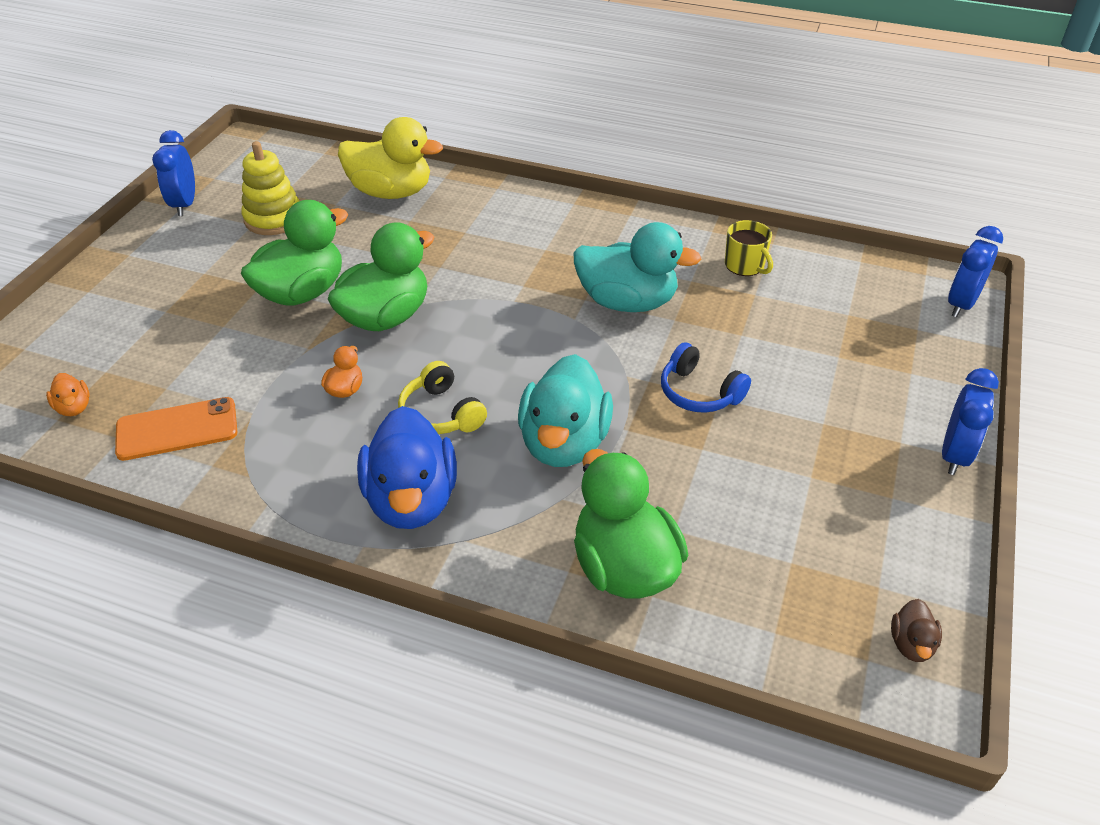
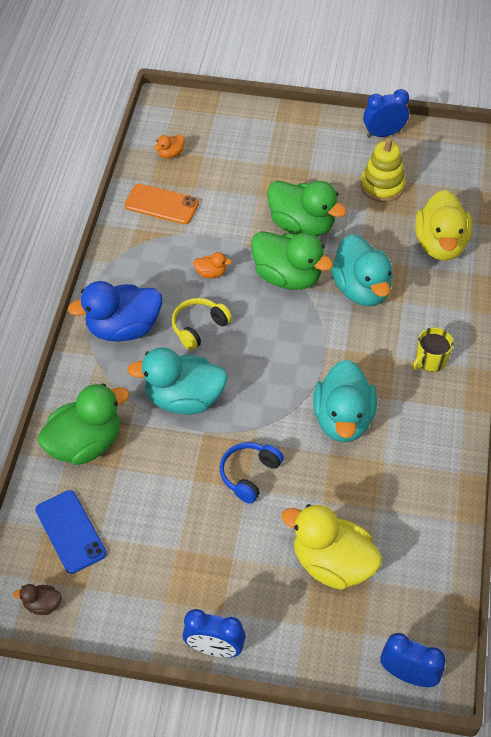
camera: 80 degrees right, 10 degrees up
orange phone [115,397,237,461] -> orange phone turned 45 degrees counterclockwise [124,183,199,224]
yellow mug [725,220,773,276] -> yellow mug moved to [412,327,454,372]
none -> blue phone [35,490,107,574]
none -> yellow duck [282,504,382,590]
none -> turquoise duck [331,234,393,306]

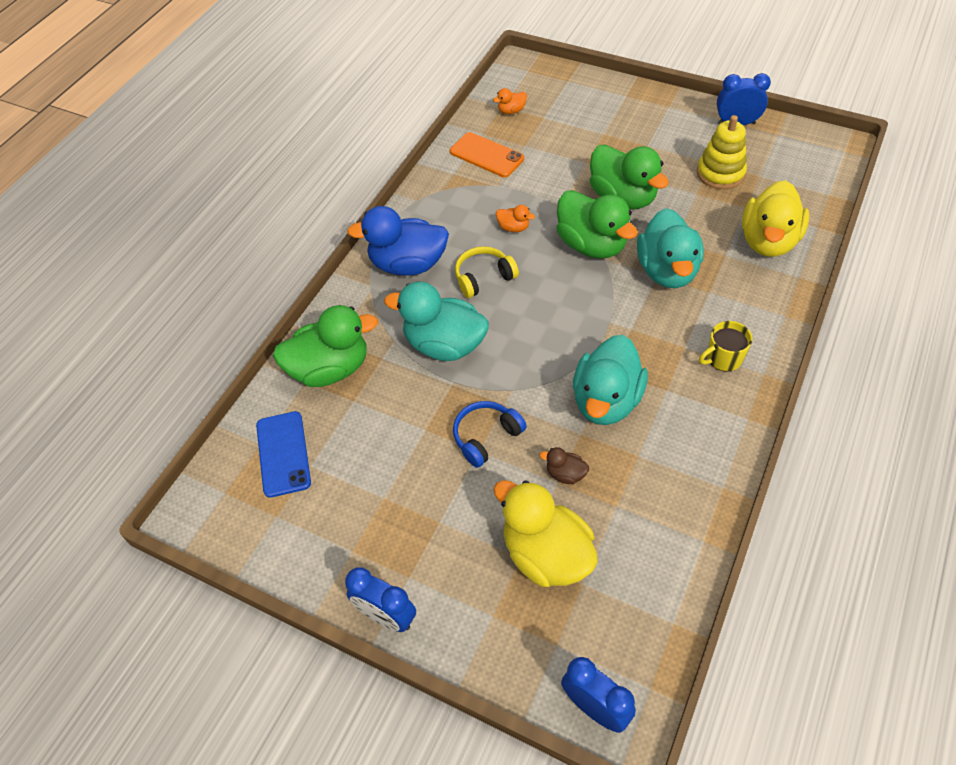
camera: 20 degrees right, 0 degrees up
brown duck [13,584,61,615] -> brown duck moved to [540,447,589,484]

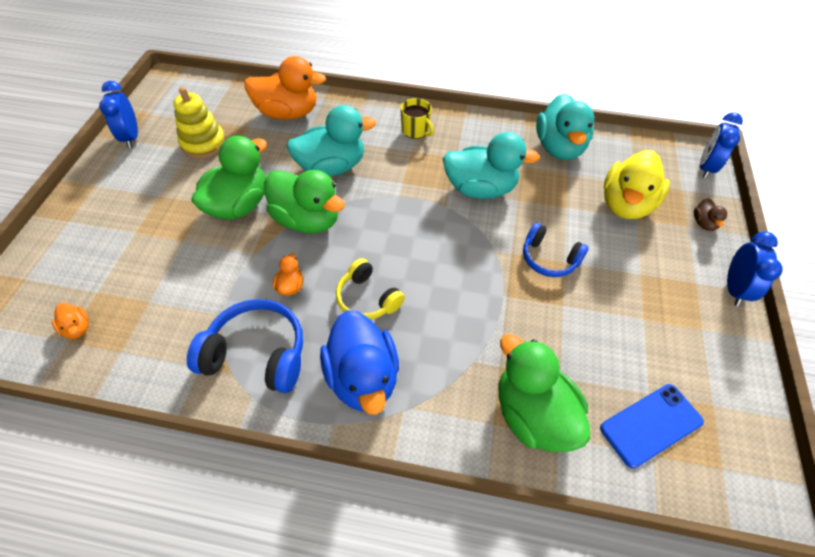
camera: 110 degrees left, 0 degrees up
turquoise duck [384,281,489,361] -> turquoise duck moved to [536,93,594,160]
orange phone [450,132,524,177] -> none
brown duck [540,447,589,484] -> brown duck moved to [694,198,727,231]
green duck [556,190,638,259] -> green duck turned 90 degrees clockwise [264,170,345,234]
yellow duck [742,180,809,257] -> orange duck [244,56,326,120]
none -> blue headphones [187,299,303,393]

